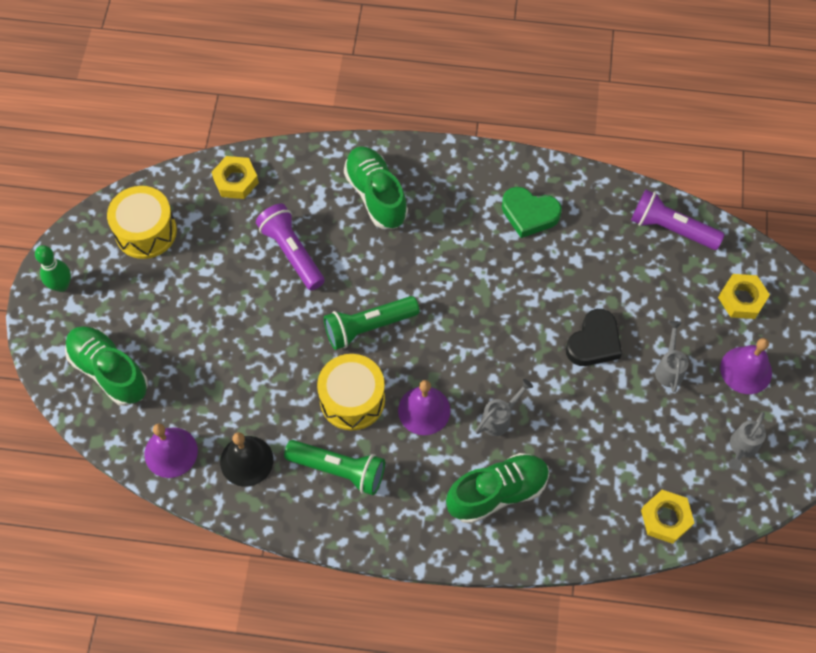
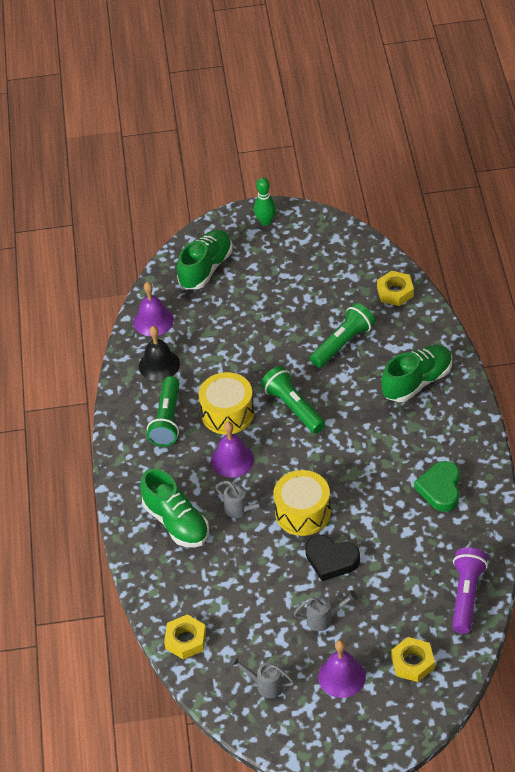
camera: 80 degrees right, 15 degrees down
yellow drum [107,186,177,259] -> yellow drum moved to [273,470,331,536]
purple flashlight [256,204,325,291] -> green flashlight [310,303,375,368]

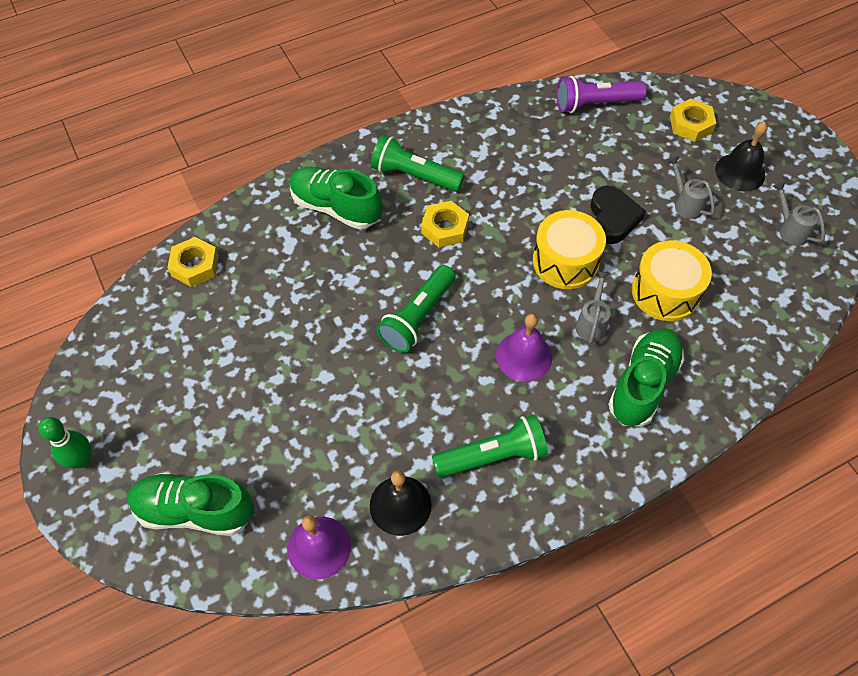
camera: 115 degrees left, 10 degrees up
yellow nut [164,614,206,659] -> yellow nut moved to [421,201,469,248]
yellow drum [199,372,254,434] -> yellow drum moved to [632,240,712,321]
grey watering can [230,655,294,698] -> grey watering can turned 150 degrees clockwise [773,182,825,246]
green flashlight [310,303,375,368] -> green flashlight moved to [371,135,465,192]
purple bell [318,640,366,698] -> black bell [715,122,767,192]
green heart [414,461,460,512] -> none

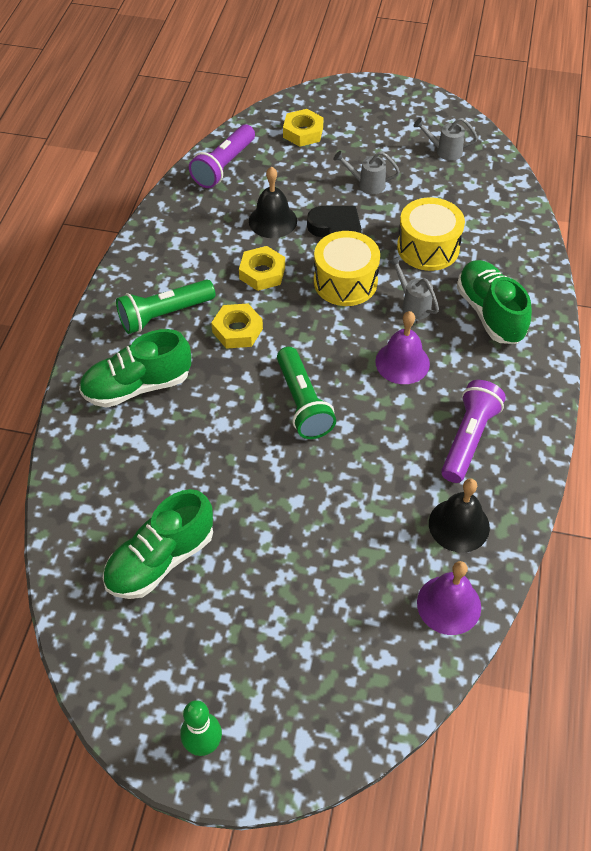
camera: 50 degrees left, 5 degrees down
green shoe [128,473,254,536] -> green shoe moved to [103,489,213,599]
yellow nut [167,237,219,287] -> yellow nut moved to [239,246,285,291]
green flashlight [432,415,548,478] -> purple flashlight [441,380,506,483]
black bell [715,122,767,192] -> black bell moved to [249,166,297,238]

